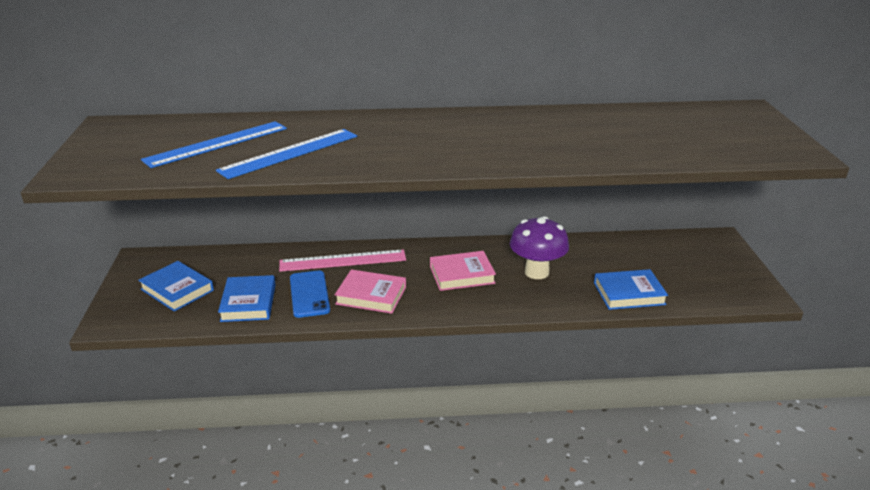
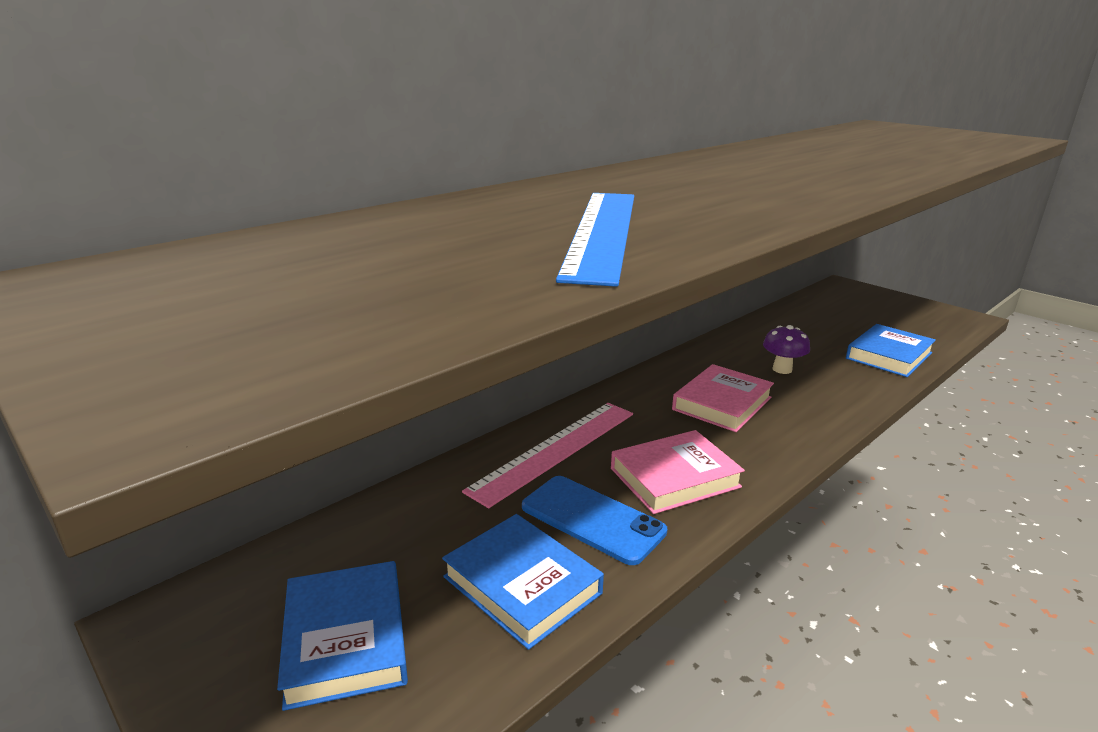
camera: 40 degrees left, 5 degrees down
blue book [138,261,214,311] -> blue book turned 75 degrees clockwise [277,561,408,711]
blue ruler [141,121,287,168] -> none
purple mushroom [510,216,569,279] -> purple mushroom [763,325,810,374], size x0.56

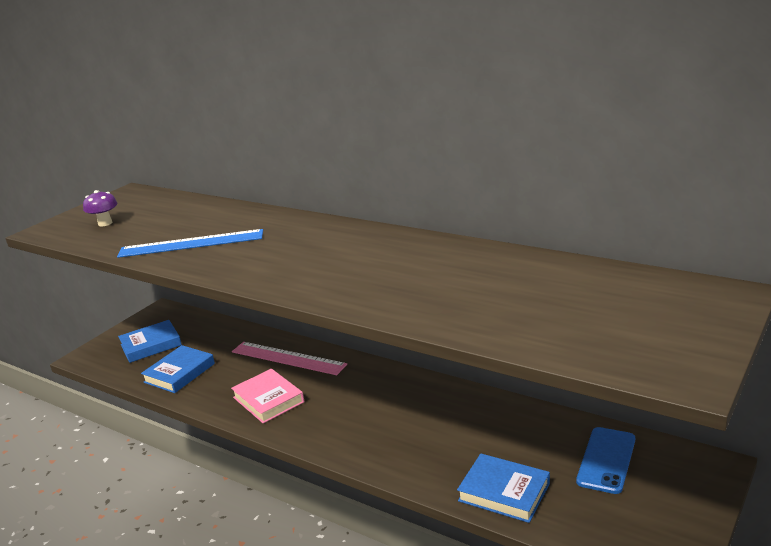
camera: 80 degrees right, 0 degrees up
blue phone [522,476,667,565] -> blue phone moved to [576,427,635,494]
pink book [672,364,774,432] -> none
purple mushroom [763,325,810,374] -> purple mushroom moved to [83,190,117,226]

